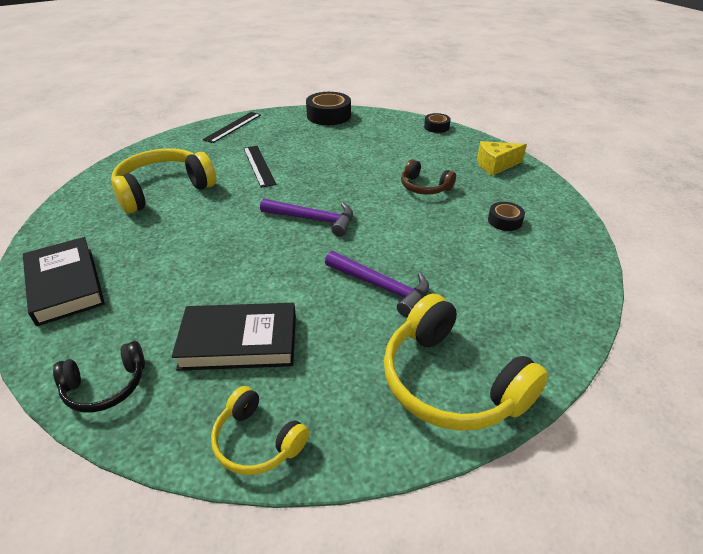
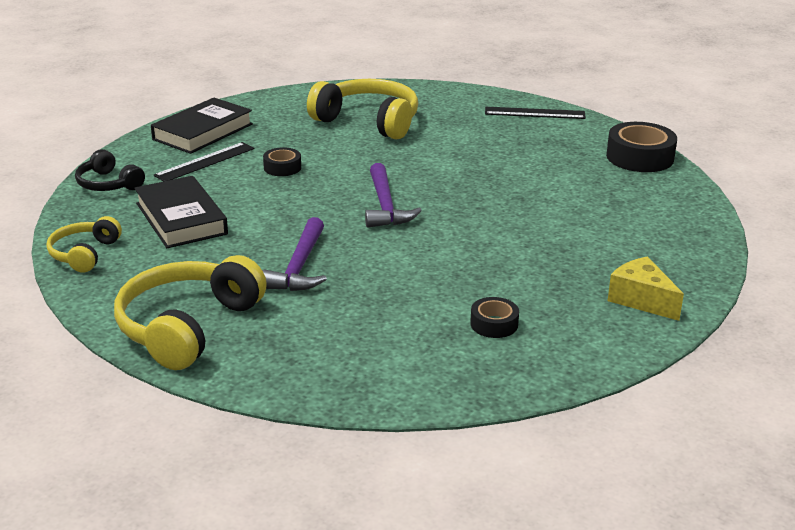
camera: 65 degrees right, 10 degrees down
black ruler [243,146,276,188] -> black ruler moved to [154,142,254,181]
brown headphones [401,159,456,195] -> none
black tape [424,113,451,133] -> black tape moved to [263,147,301,176]

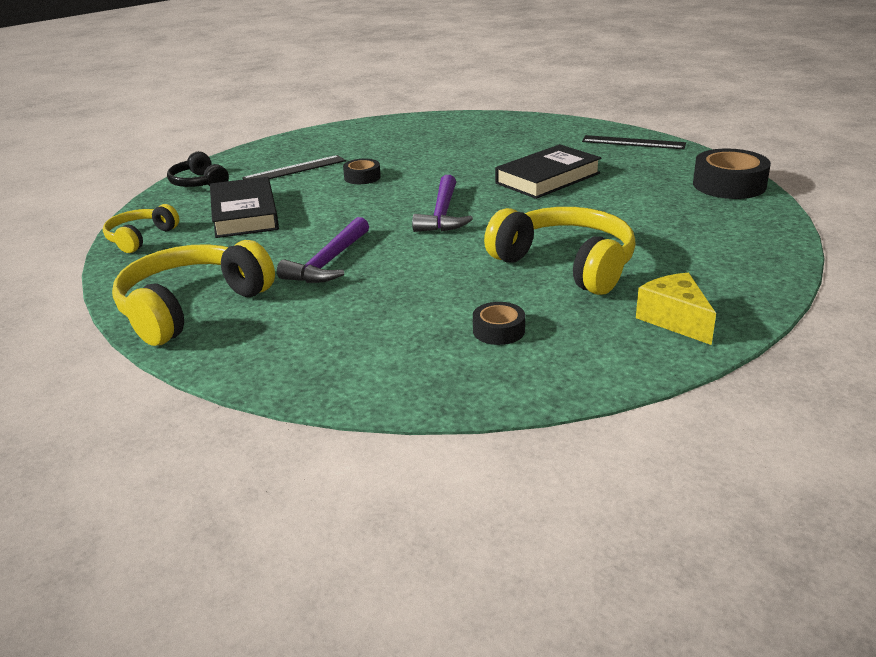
camera: 15 degrees right, 0 degrees up
black book [151,98,253,154] -> black book moved to [495,144,601,199]
yellow headphones [307,79,418,139] -> yellow headphones moved to [484,207,636,295]

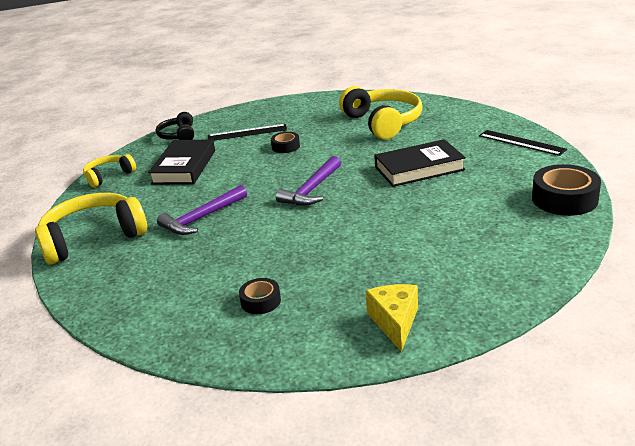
camera: 25 degrees right, 0 degrees up
yellow headphones [484,207,636,295] -> yellow headphones moved to [339,86,423,140]

